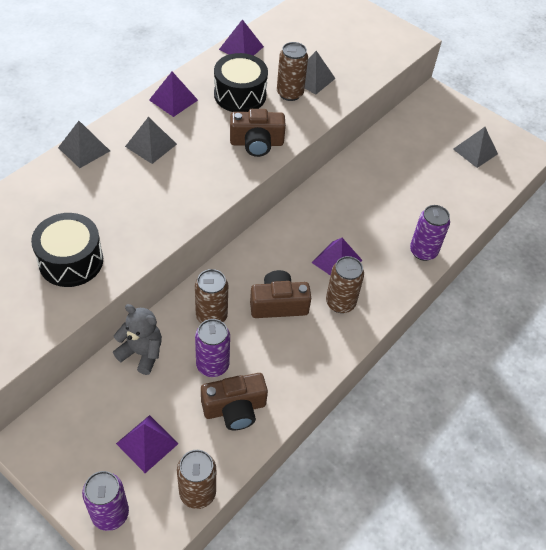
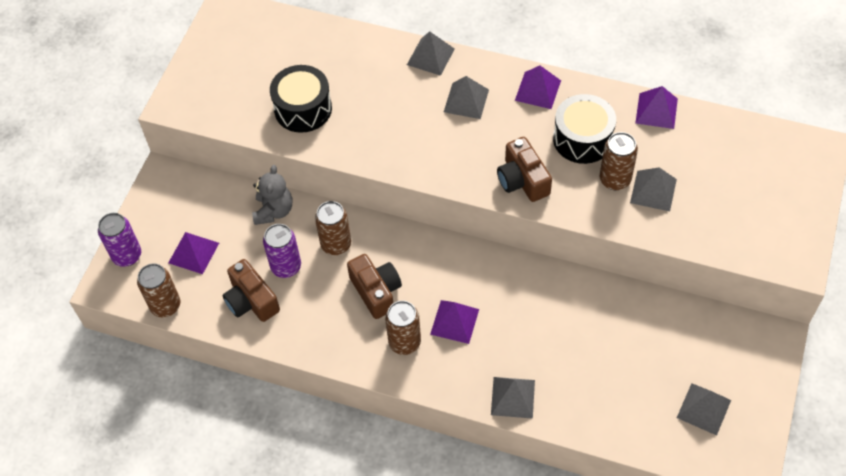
camera: 75 degrees right, 5 degrees up
purple can [410,205,450,261] -> grey pyramid [491,377,535,419]

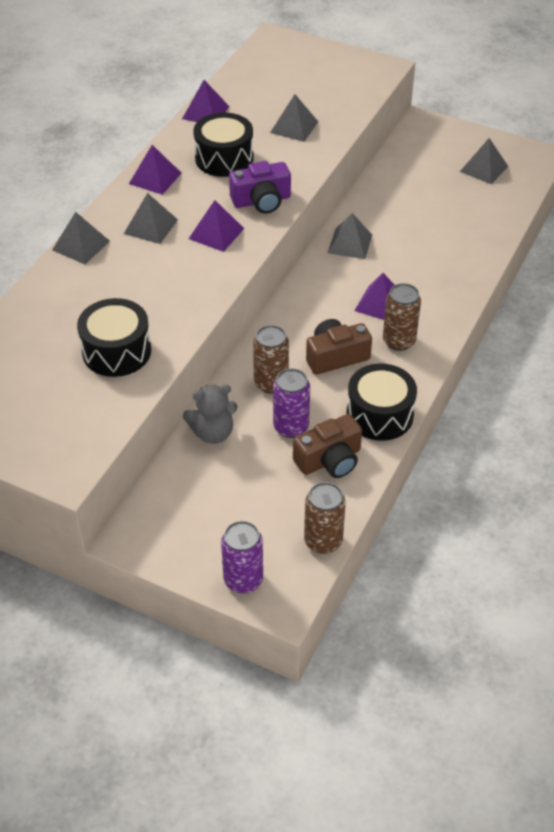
camera: 85 degrees left, 10 degrees down
purple pyramid [168,232,219,274] -> purple pyramid moved to [189,200,244,252]
grey teddy bear [252,165,292,225] -> grey teddy bear turned 150 degrees clockwise [183,384,238,444]
grey pyramid [491,377,535,419] -> grey pyramid moved to [328,213,372,259]
brown camera [497,137,552,202] -> purple camera [229,161,291,214]
brown can [600,132,638,191] -> none
none -> black drum [347,363,417,441]

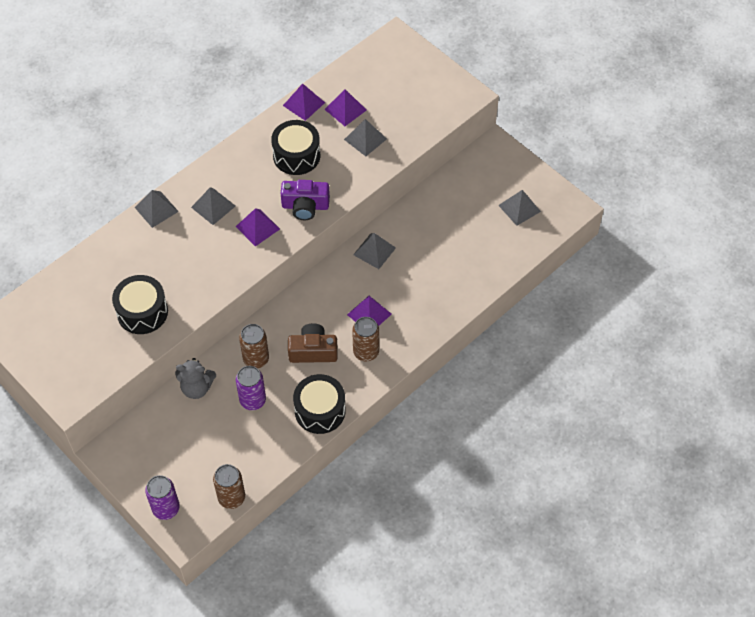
camera: 20 degrees right, 10 degrees up
purple pyramid [129,145,181,195] -> purple pyramid moved to [324,89,367,126]
brown camera [293,414,362,478] -> none

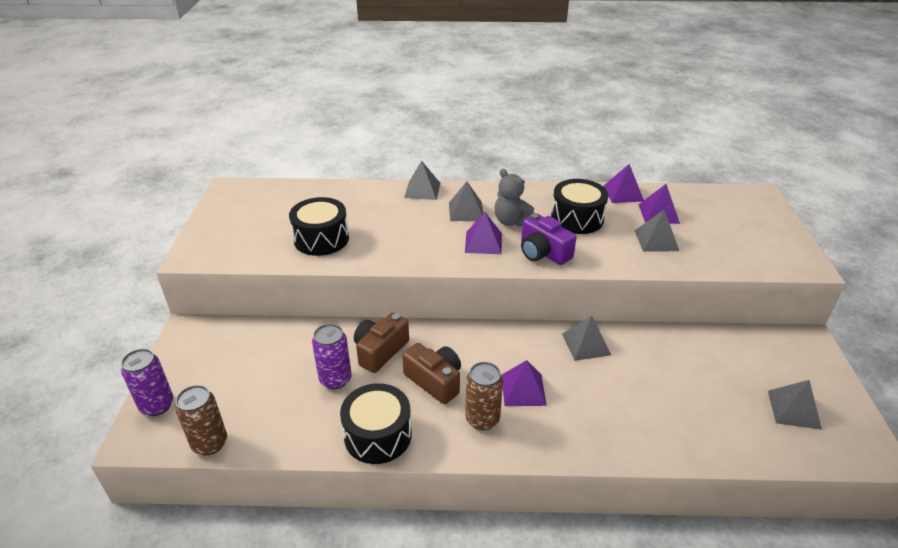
camera: 45 degrees right, 20 degrees down
grey teddy bear [175,358,216,399] -> grey teddy bear moved to [495,169,535,226]
brown can [239,324,269,369] -> brown camera [354,313,409,373]

